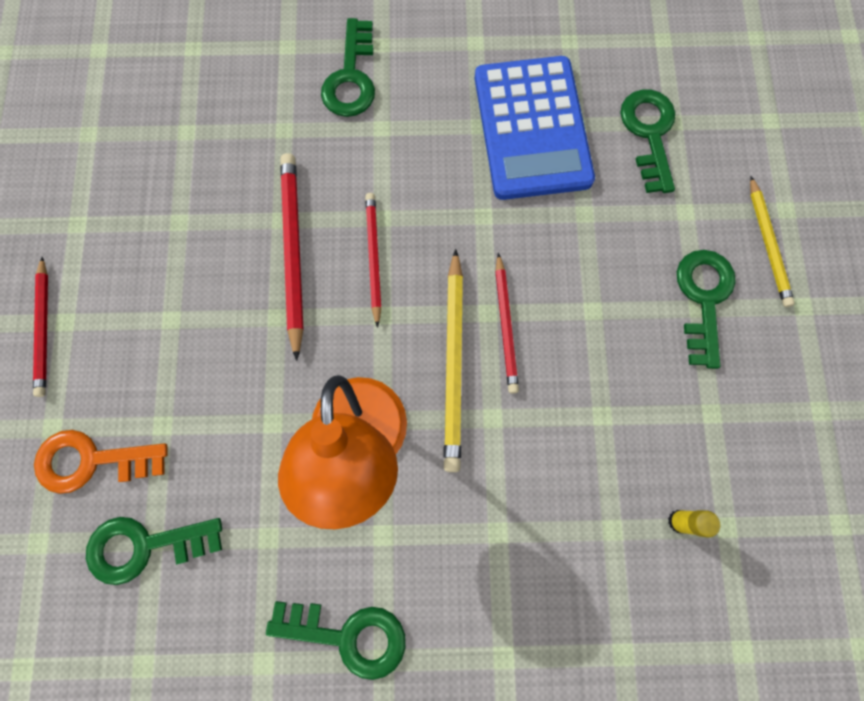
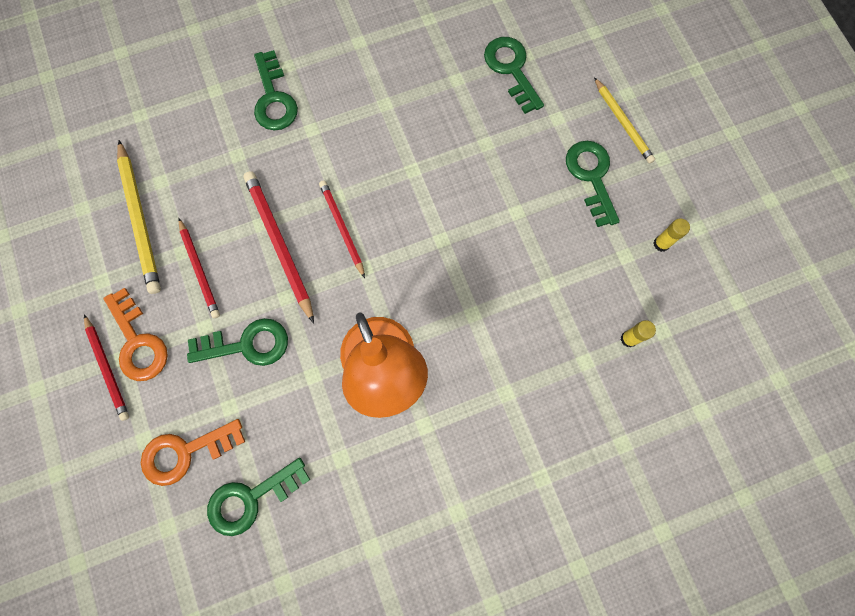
camera: 20 degrees left, 0 degrees up
green key [266,601,406,680] -> green key moved to [187,318,288,366]
yellow pencil [443,249,463,472] -> yellow pencil moved to [117,140,161,294]
blue calculator [475,56,595,200] -> none
red pencil [495,253,519,393] -> red pencil moved to [179,218,220,318]
none -> orange key [103,288,168,381]
none -> yellow glue stick [654,218,690,252]

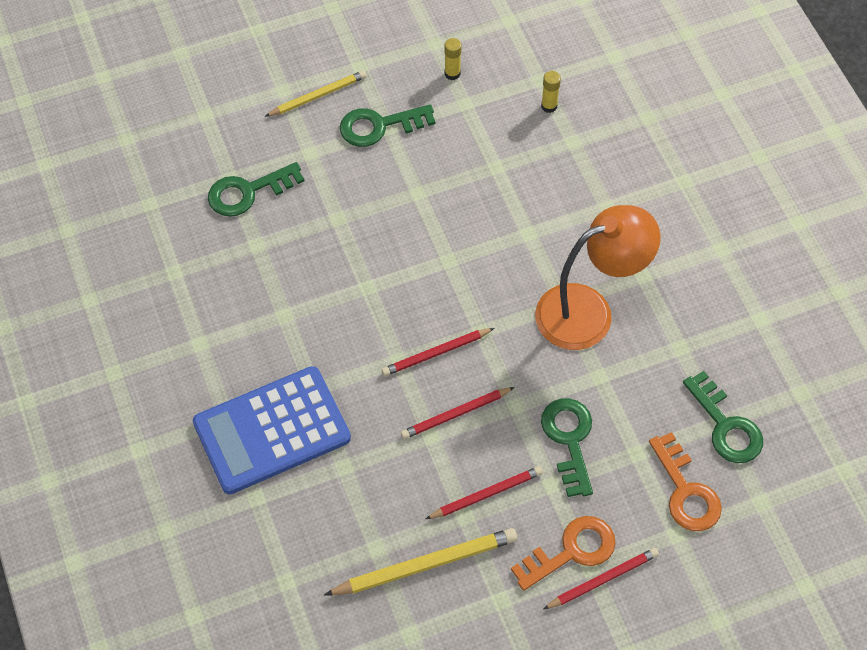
camera: 90 degrees left, 15 degrees down
red pencil [243,171,314,323] -> red pencil [401,387,515,439], size x0.65
green key [254,50,298,131] -> blue calculator [193,366,351,494]

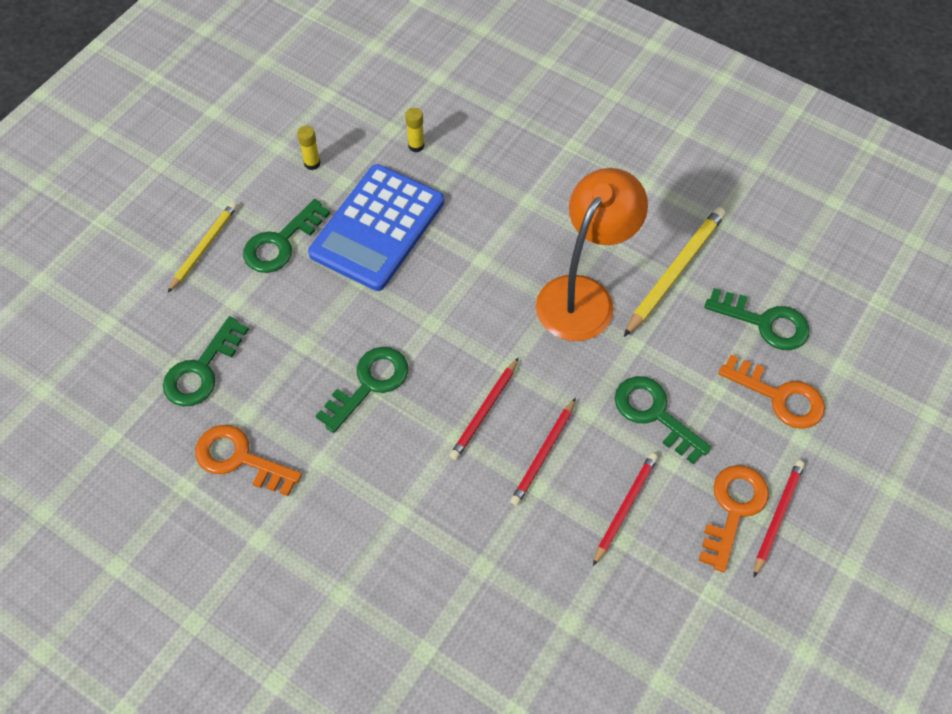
camera: 35 degrees left, 0 degrees up
blue calculator [193,366,351,494] -> blue calculator moved to [308,164,444,291]
yellow pencil [324,528,517,596] -> yellow pencil moved to [624,207,726,337]
none -> orange key [195,425,302,496]
none -> green key [316,347,408,433]

